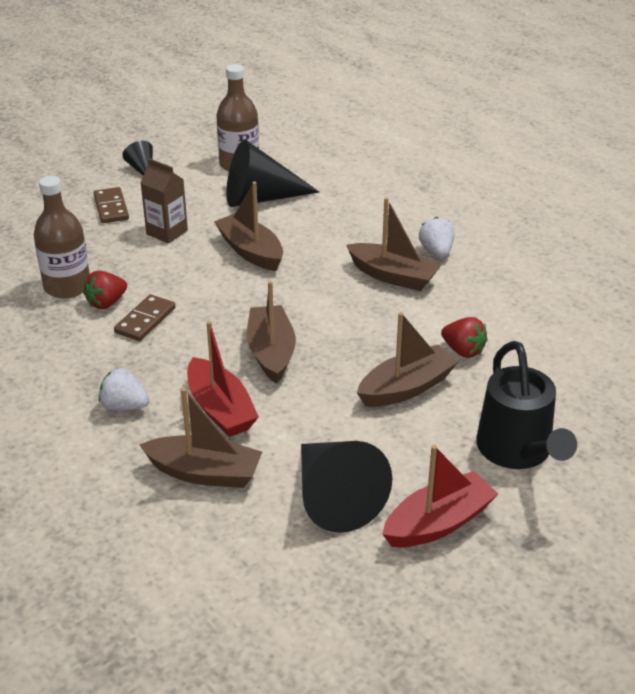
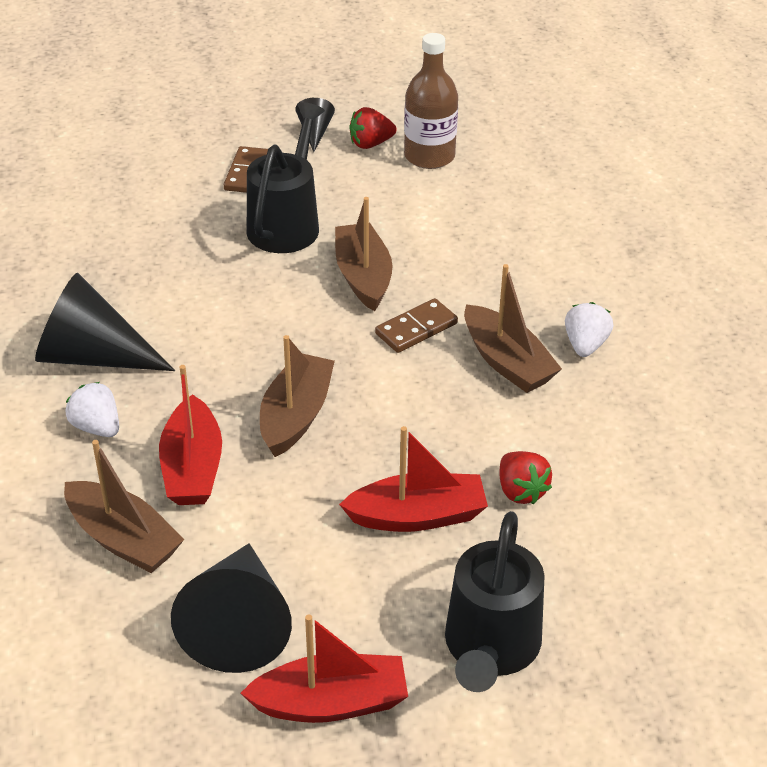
camera: 25 degrees right, 5 degrees up
brown bottle [34,176,90,298] -> none
red strawberry [83,271,127,309] -> red strawberry moved to [349,107,396,149]
brown domino [114,294,175,341] -> brown domino moved to [375,298,458,353]
brown carton [141,158,188,244] -> black watering can [247,102,325,253]
black cone [227,140,319,207] -> black cone moved to [35,273,175,371]
brown boat [357,312,458,407] -> red boat [339,426,488,532]

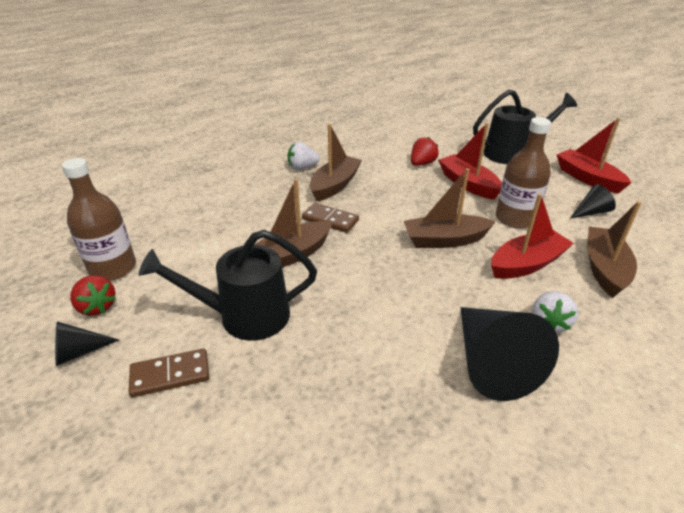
camera: 115 degrees left, 5 degrees down
black cone [171,543,292,673] -> black cone [570,184,616,219], size x0.49
none -> brown bottle [496,117,551,229]

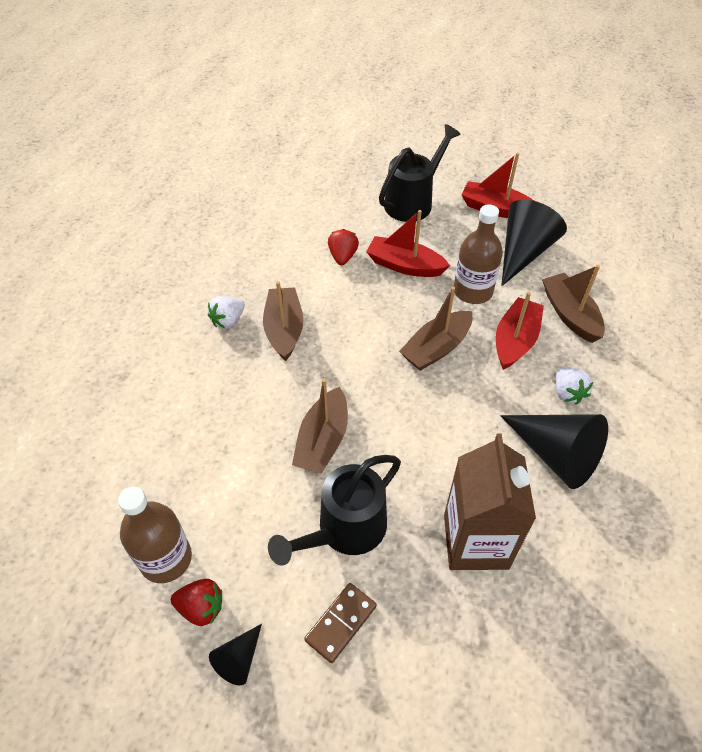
camera: 35 degrees left, 15 degrees up
brown domino [302,203,359,233] -> none
black cone [570,184,616,219] -> black cone [501,199,567,286], size x2.03
none -> brown carton [444,433,536,570]

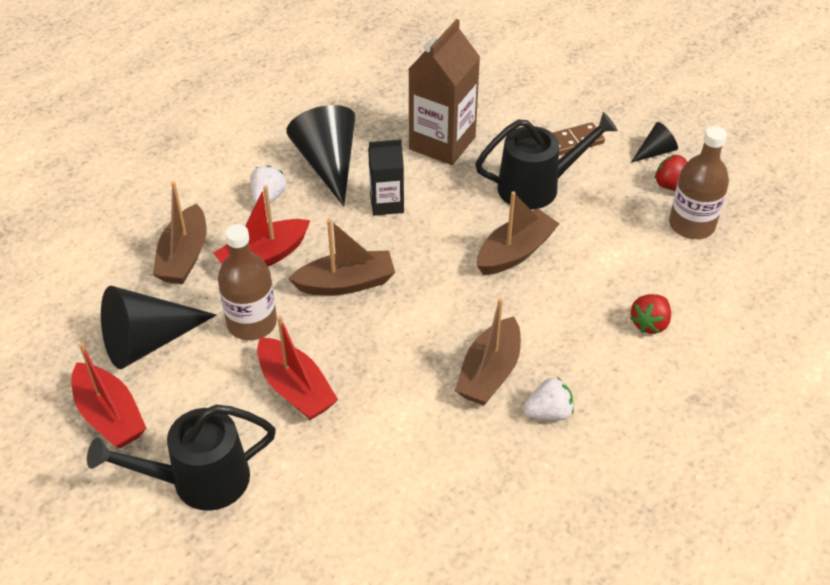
camera: 150 degrees left, 5 degrees down
red strawberry [328,229,359,265] -> red strawberry moved to [630,294,671,334]
none -> black carton [368,139,404,216]

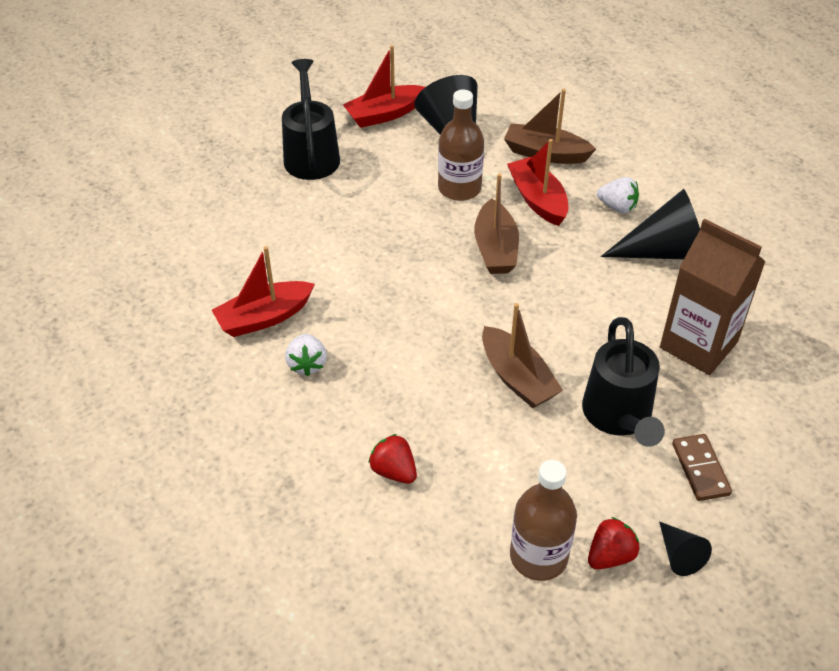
camera: 100 degrees right, 0 degrees up
red boat [257,316,338,420] -> red boat moved to [212,246,315,337]
black carton [368,139,404,216] -> none
brown boat [455,298,521,406] -> none

